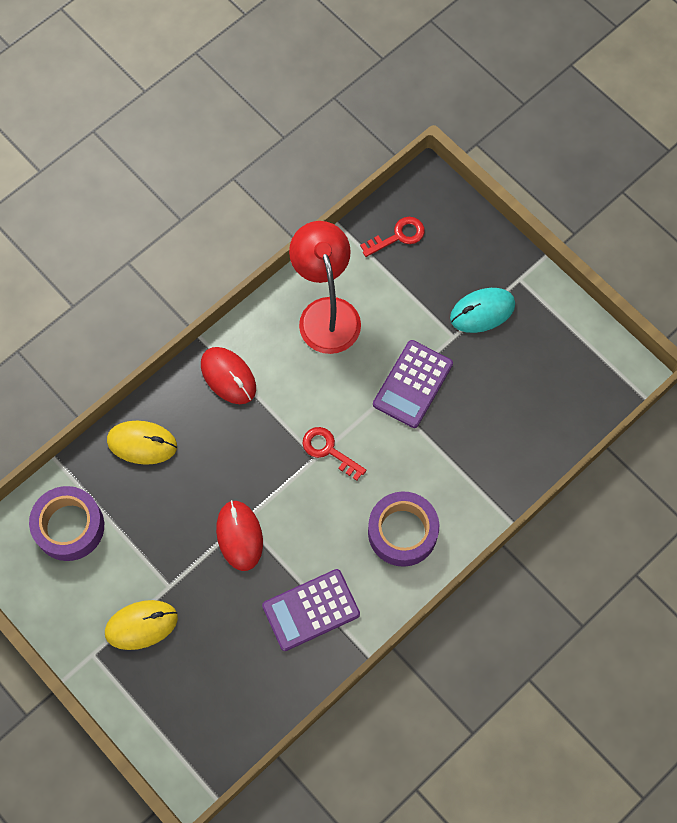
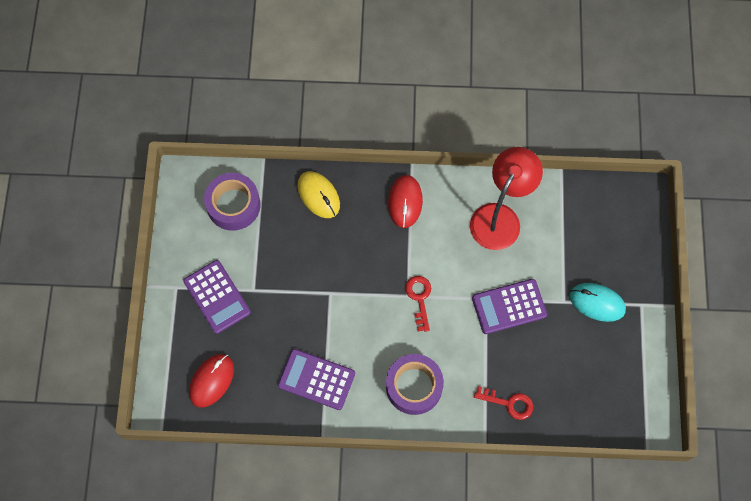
camera: 45 degrees right, 0 degrees up
yellow mouse [105,600,178,650] -> purple calculator [183,260,251,334]
red mouse [216,500,263,571] -> red mouse moved to [189,354,234,408]
red key [360,217,425,257] -> red key moved to [474,386,533,420]

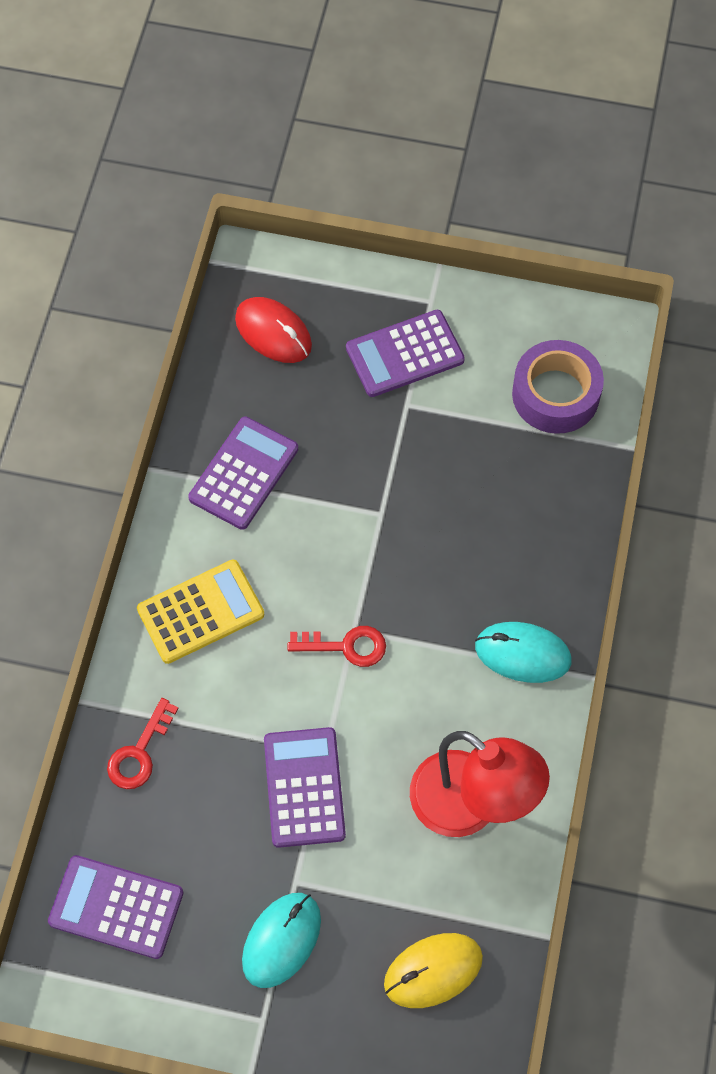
camera: 100 degrees right, 5 degrees down
yellow mouse [298,171,340,218] -> yellow mouse moved to [384,933,483,1008]
purple tape [386,354,444,415] -> yellow calculator [137,560,264,664]
red mouse [388,175,423,228] -> turquoise mouse [475,622,571,683]
none -> purple calculator [48,855,183,959]

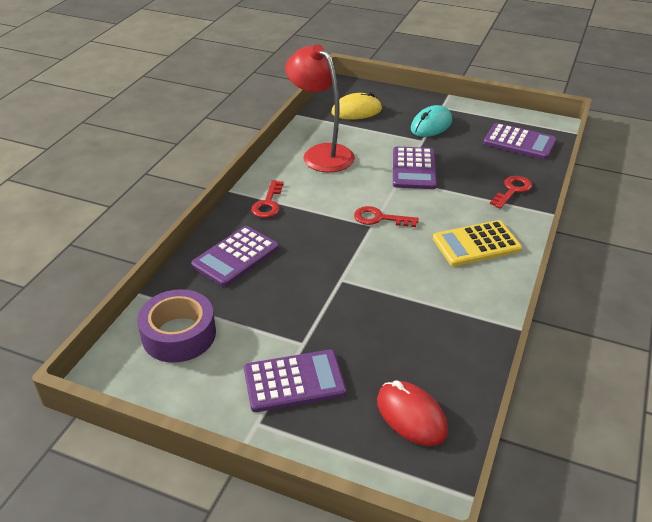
camera: 170 degrees left, 25 degrees down
purple calculator [188,417,298,530] -> purple calculator moved to [191,226,279,287]
turquoise mouse [475,622,571,683] -> red key [251,180,284,218]

